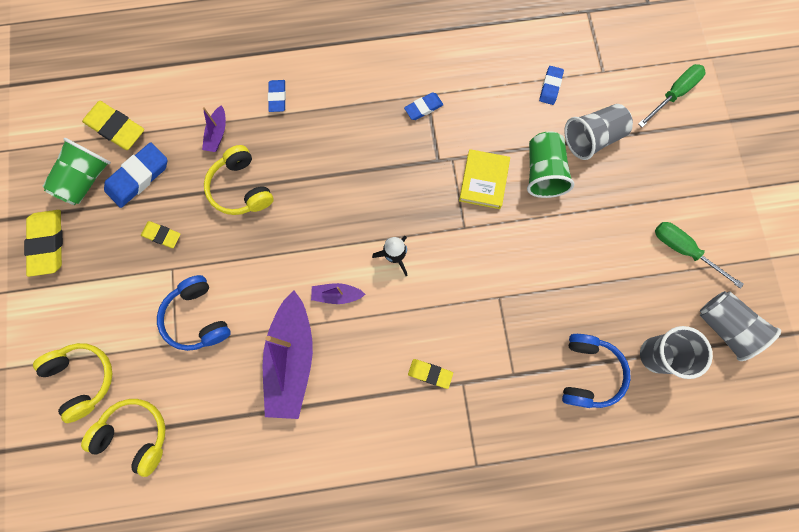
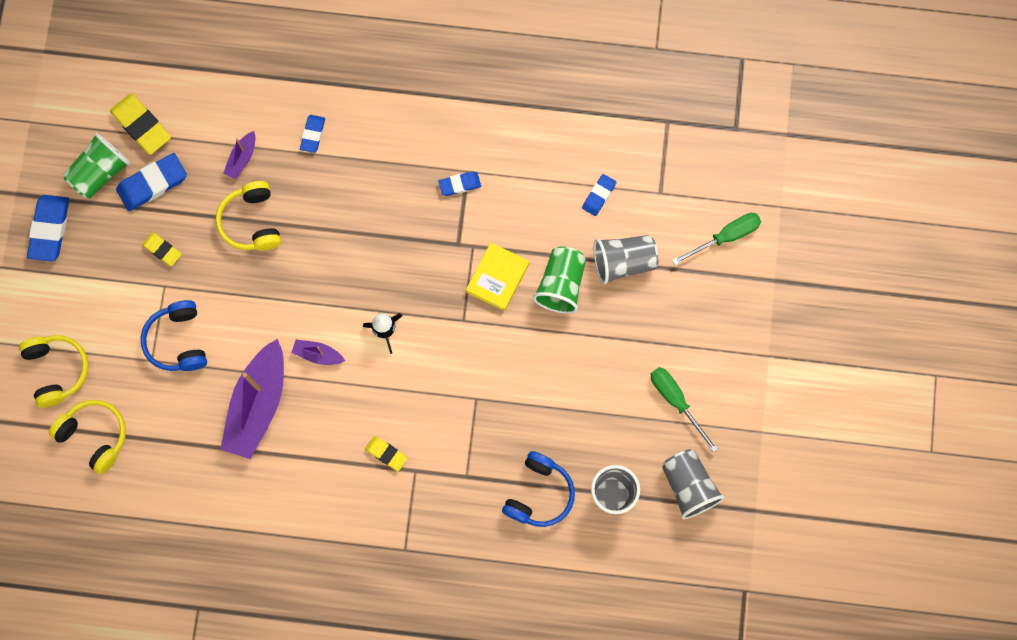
camera: 15 degrees right, 0 degrees up
yellow eraser [24,210,63,277] -> blue eraser [27,195,69,262]

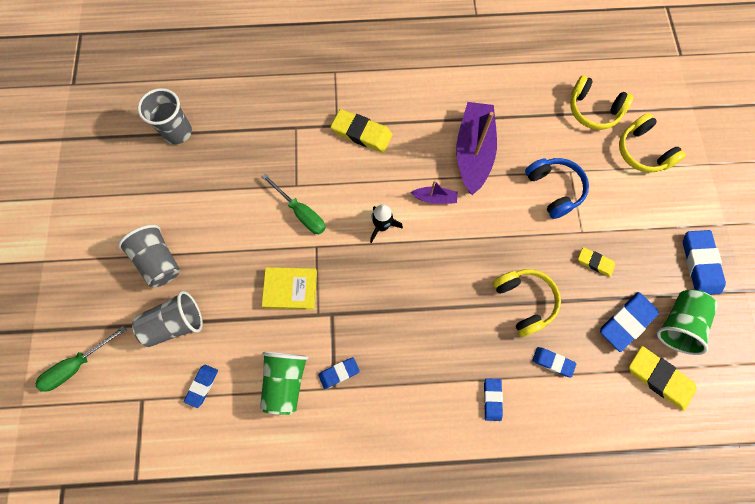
camera: 170 degrees right, 5 degrees down
purple boat [223,131,255,179] -> blue eraser [532,347,576,378]
yellow eraser [365,436,408,471] -> yellow eraser [331,109,393,153], size x1.71
yellow book [466,242,529,311] -> yellow book turned 75 degrees clockwise [262,267,317,310]
blue headphones [502,451,575,527] -> none
green cup [533,246,586,314] -> green cup moved to [260,352,308,415]
green screwdriver [651,367,718,452] -> green screwdriver moved to [262,174,326,234]
grey cup [662,449,725,519] -> grey cup moved to [118,225,180,287]

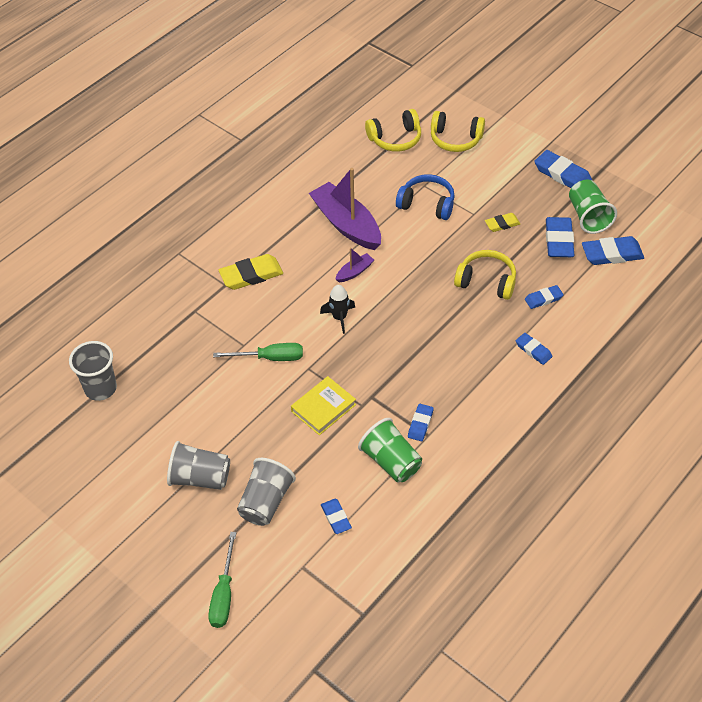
camera: 45 degrees left, 20 degrees down
yellow eraser [629,346,697,411] -> blue eraser [582,236,644,265]

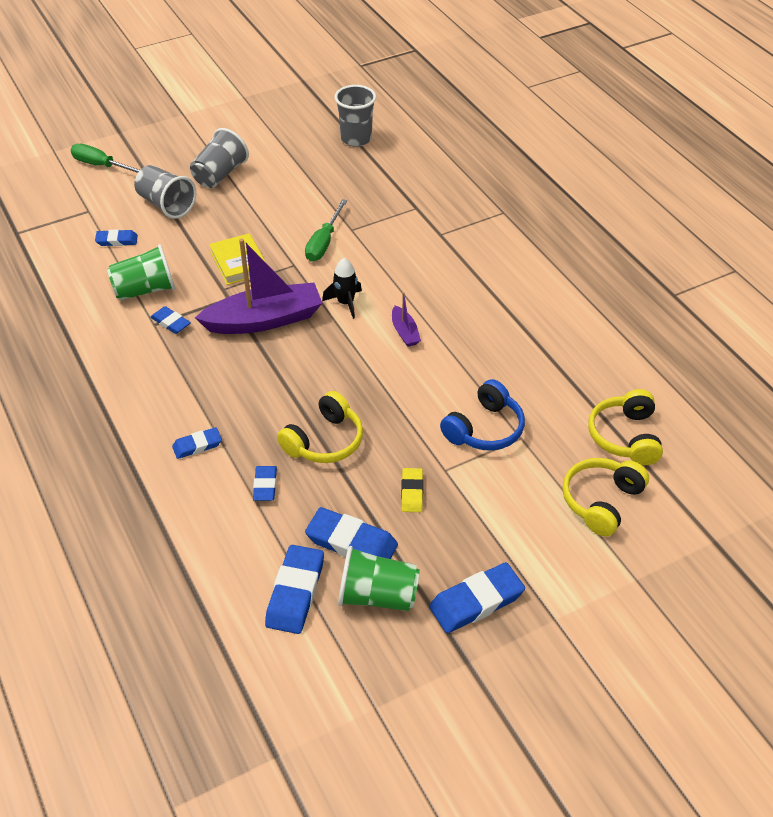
camera: 110 degrees right, 5 degrees down
yellow eraser [219,254,283,290] -> none
purple boat [309,168,381,250] -> purple boat moved to [195,238,322,334]

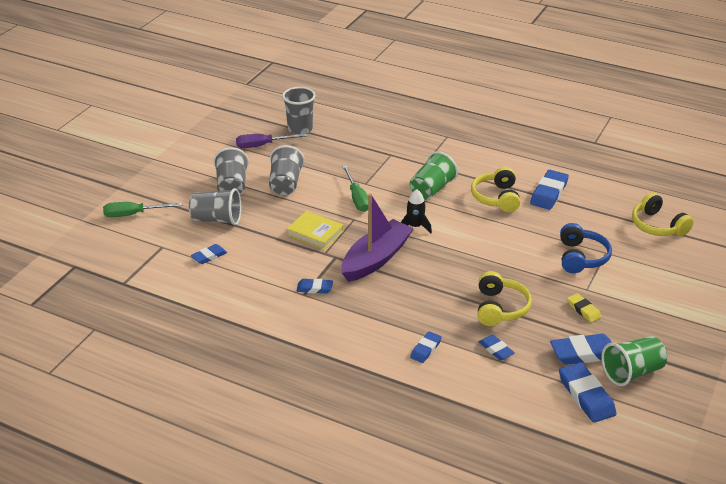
camera: 35 degrees left, 10 degrees down
green cup [107,244,175,300] -> green cup moved to [410,151,458,200]
purple boat [392,292,421,347] -> none
blue eraser [429,562,525,633] -> blue eraser moved to [530,170,569,210]
yellow headphones [563,458,649,536] -> yellow headphones moved to [471,167,521,212]
none -> purple screwdriver [236,134,307,148]
none -> grey cup [269,145,305,195]

